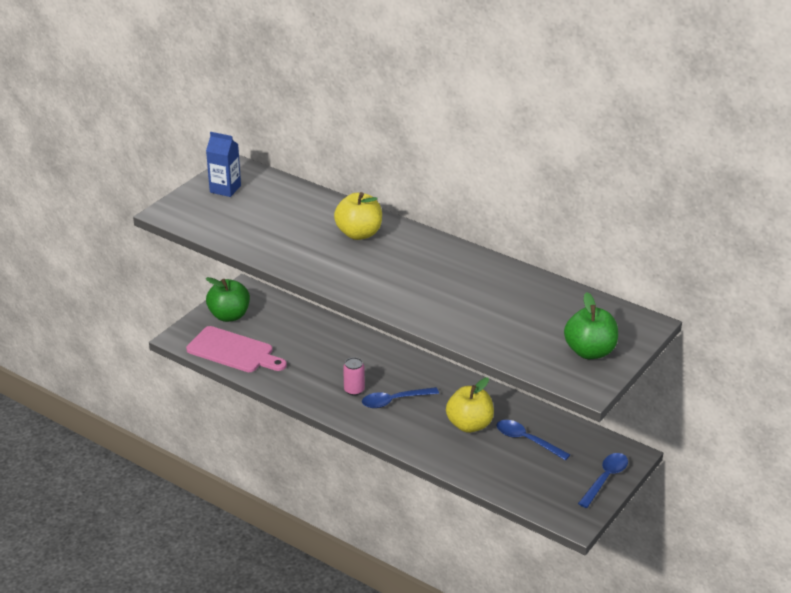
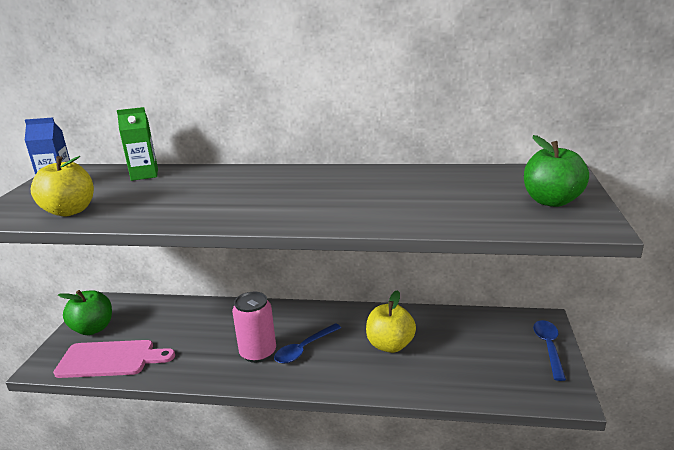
camera: 25 degrees left, 10 degrees down
yellow apple [334,192,382,240] -> yellow apple moved to [31,156,94,216]
pink can [343,357,365,396] -> pink can [232,292,276,363], size x1.69
blue spoon [497,420,570,461] -> none
none -> green carton [117,107,158,181]

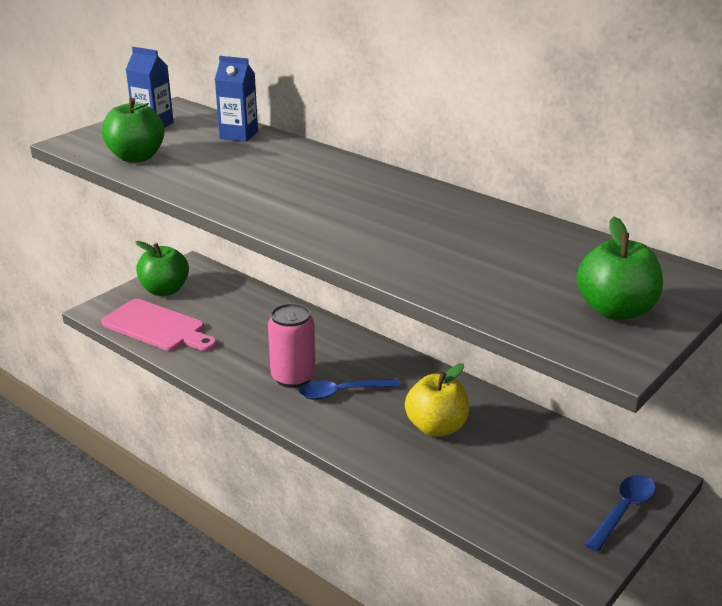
camera: 30 degrees right, 5 degrees up
yellow apple [31,156,94,216] -> green apple [102,98,165,163]
green carton [117,107,158,181] -> blue carton [215,56,258,142]

